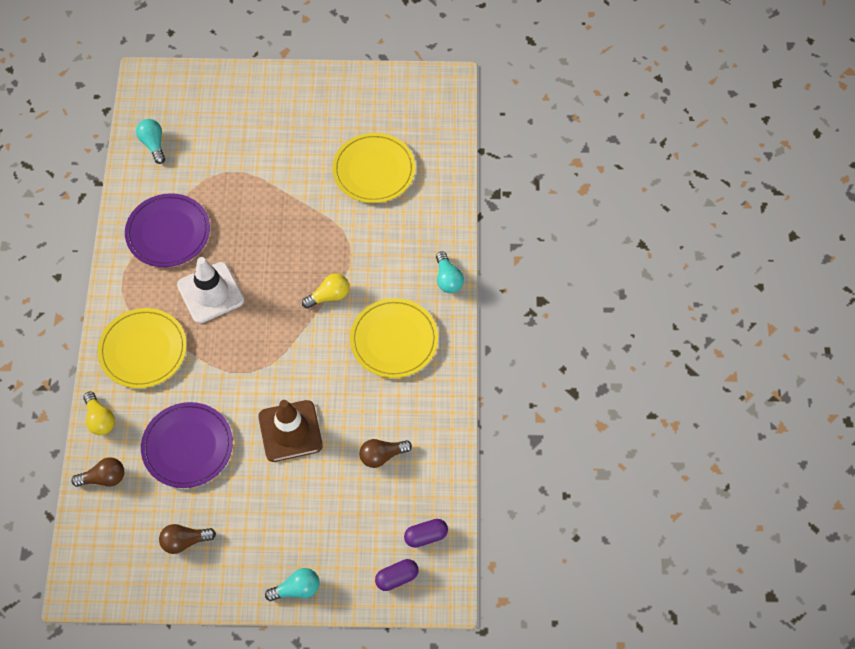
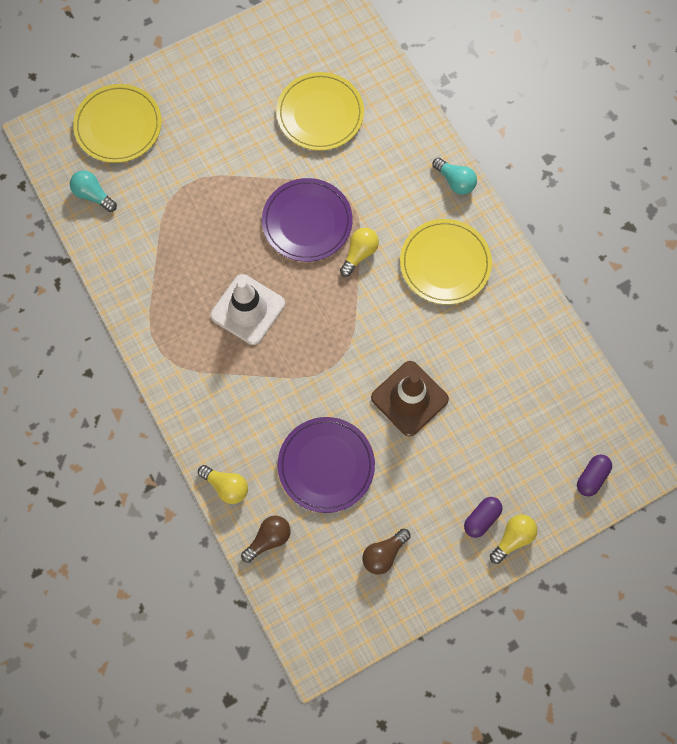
camera: 30 degrees left, 10 degrees up
yellow plate [98,308,187,388] -> yellow plate moved to [73,84,162,163]
purple plate [125,193,210,267] -> purple plate moved to [262,178,352,262]
turquoise light bulb [265,568,319,601] -> yellow light bulb [490,514,538,564]
brown light bulb [360,439,412,468] -> none
purple capsule [404,519,448,548] -> purple capsule moved to [464,497,503,538]

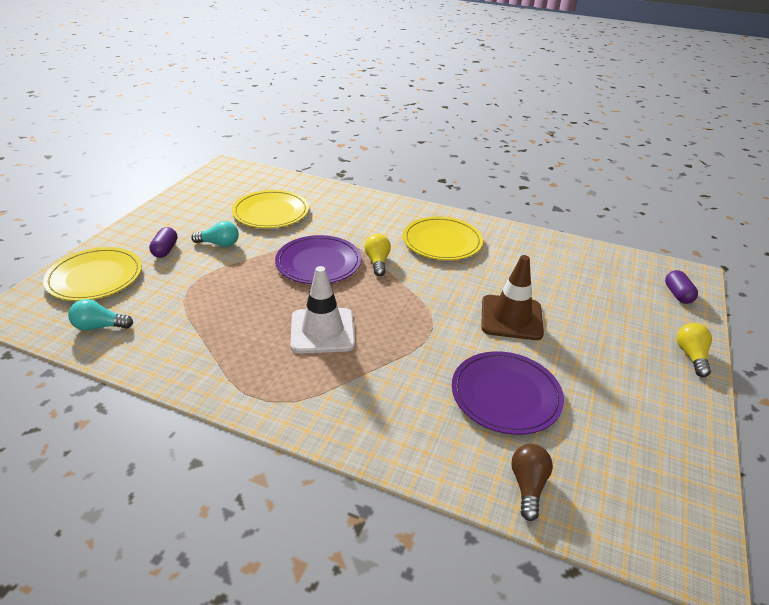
camera: 40 degrees left, 35 degrees down
yellow light bulb [198,465,248,504] -> none
brown light bulb [362,529,411,575] -> none
turquoise light bulb [432,158,477,195] -> turquoise light bulb moved to [191,221,239,247]
purple capsule [464,497,503,538] -> purple capsule moved to [149,227,178,258]

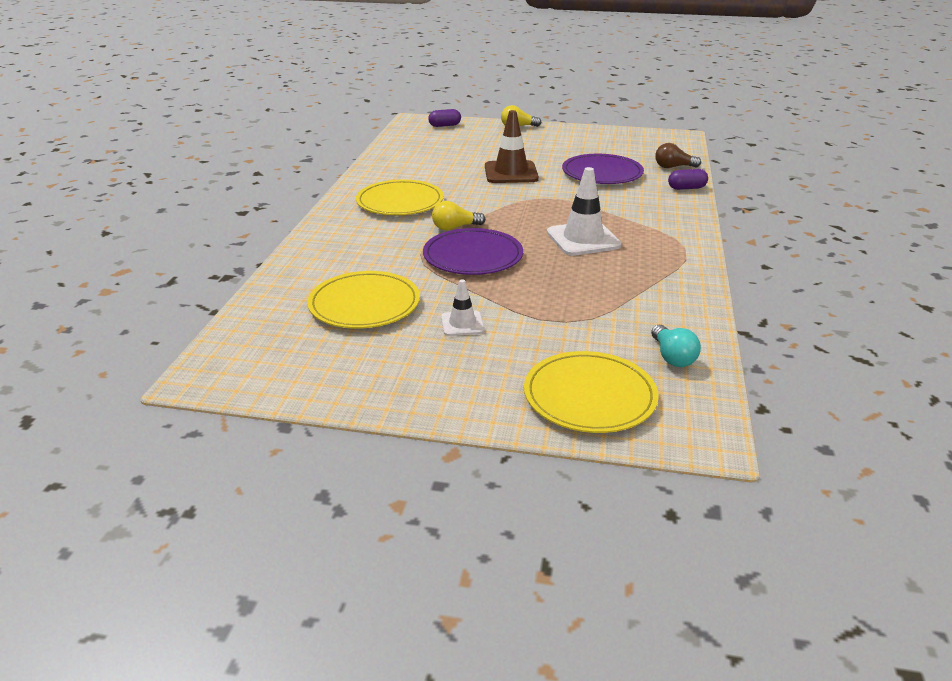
camera: 100 degrees left, 5 degrees down
purple capsule [149,227,178,258] -> purple capsule moved to [668,169,708,190]
turquoise light bulb [191,221,239,247] -> white traffic cone [441,279,485,336]

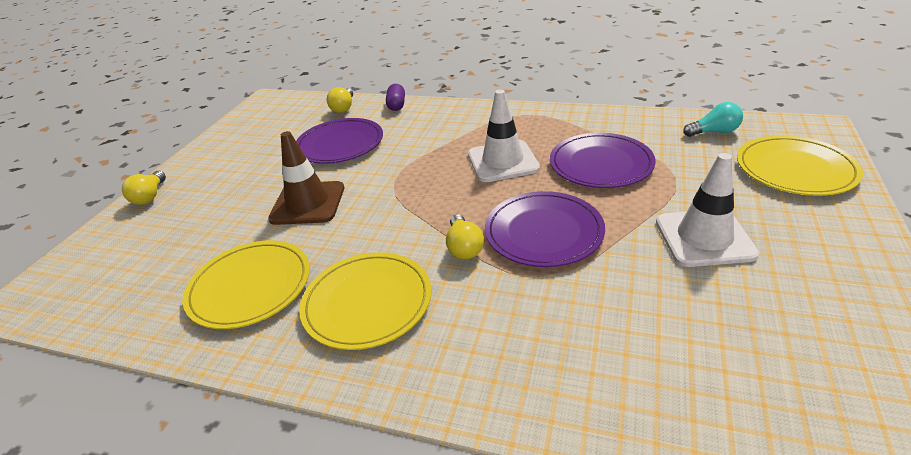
camera: 80 degrees left, 5 degrees up
yellow plate [307,271,420,328] -> yellow plate moved to [183,240,310,329]
purple capsule [428,109,461,127] -> none
white traffic cone [441,279,485,336] -> white traffic cone [656,153,759,267], size x1.80
brown light bulb [655,143,701,168] -> yellow light bulb [327,87,353,113]
none -> purple plate [550,133,656,188]

